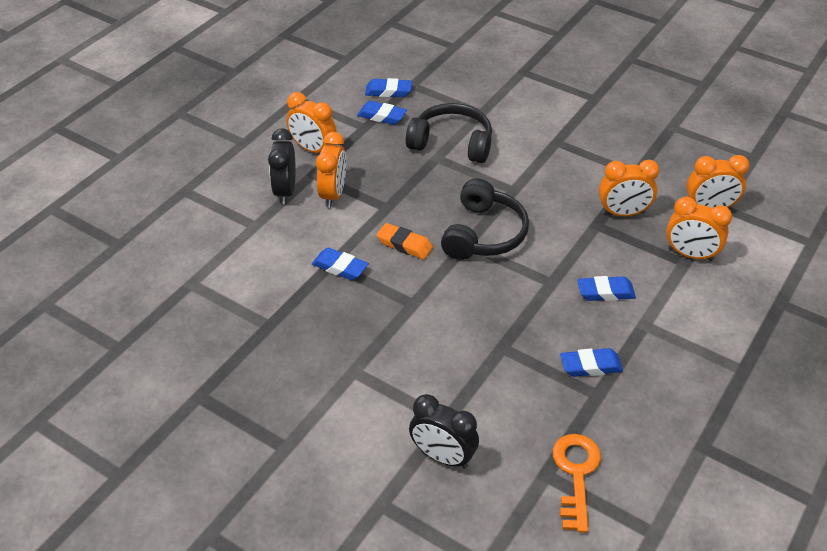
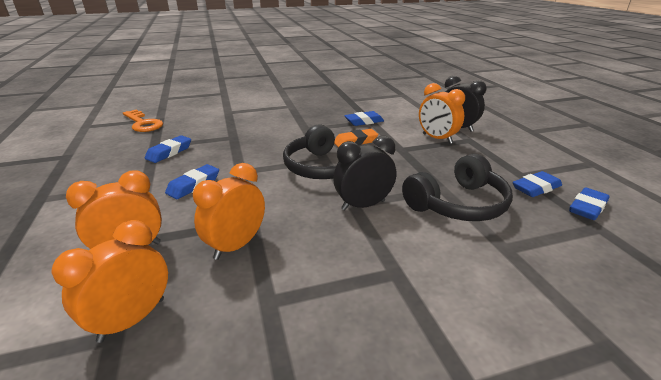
camera: 130 degrees right, 15 degrees down
orange clock [286,92,337,153] -> none
black clock [409,394,479,468] -> black clock moved to [333,136,396,210]

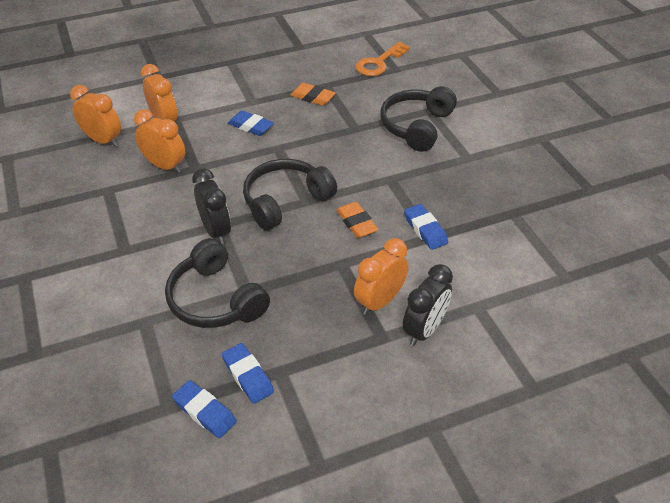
camera: 85 degrees right, 15 degrees up
blue eraser [145,135,191,163] -> orange eraser [290,83,336,106]
none -> black headphones [380,86,457,152]

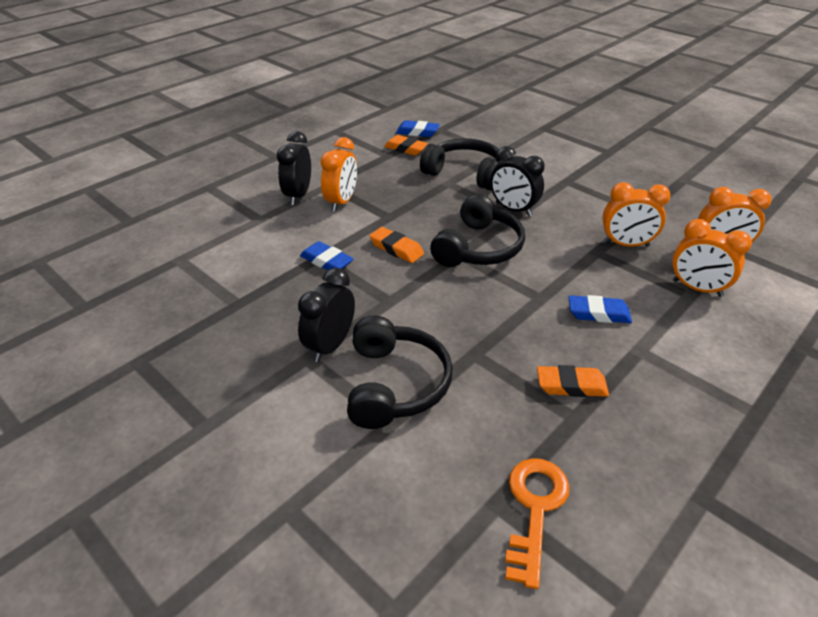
camera: 155 degrees right, 5 degrees down
blue eraser [222,343,274,404] -> orange eraser [384,135,429,156]
none -> black clock [298,268,355,362]

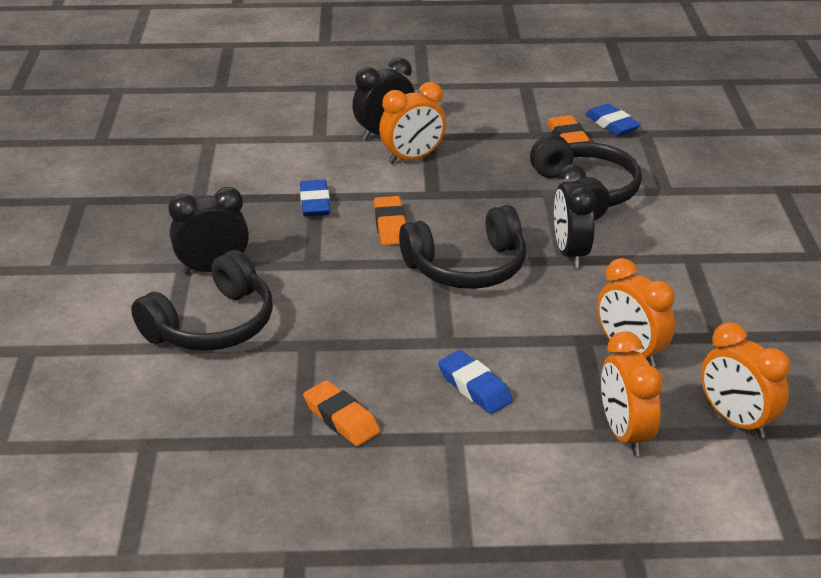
camera: 45 degrees right, 5 degrees down
orange key [505,458,569,589] -> none

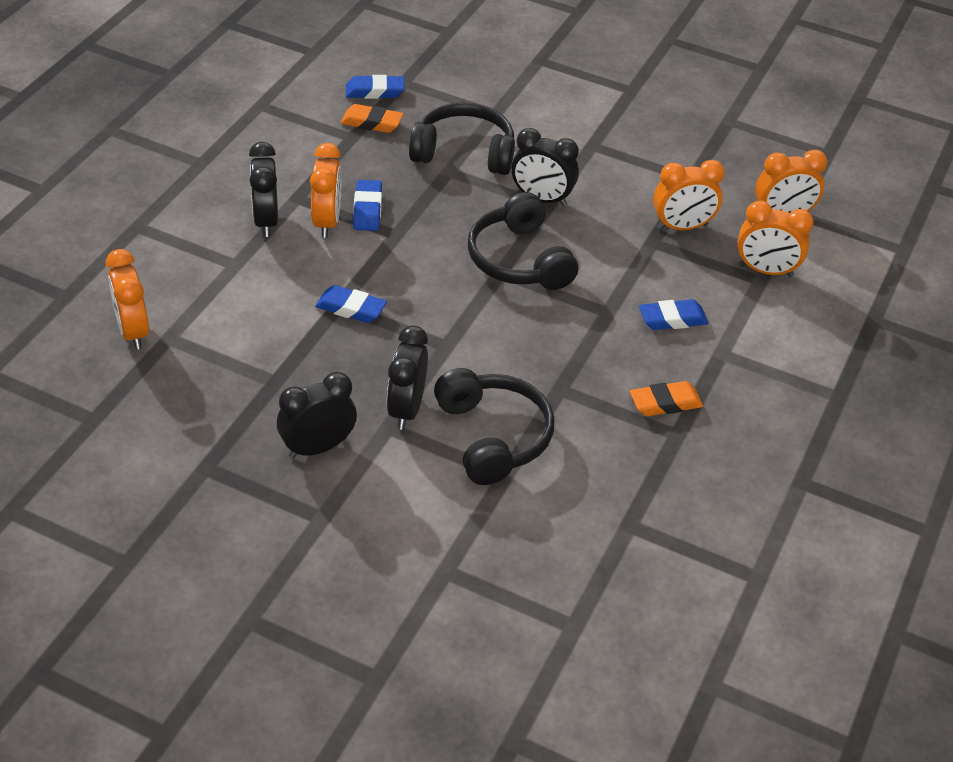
camera: 65 degrees left, 10 degrees up
orange eraser [374,196,406,245] -> none
black headphones [399,205,526,289] -> black headphones turned 150 degrees clockwise [468,192,578,290]
none -> orange clock [106,249,149,350]
none -> black clock [277,372,357,459]
none -> blue eraser [353,180,382,231]

